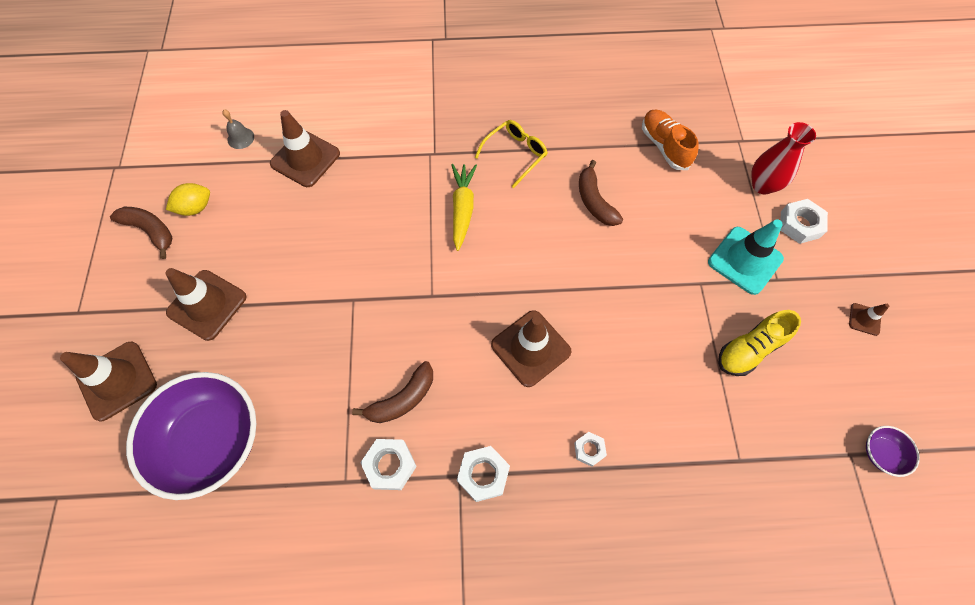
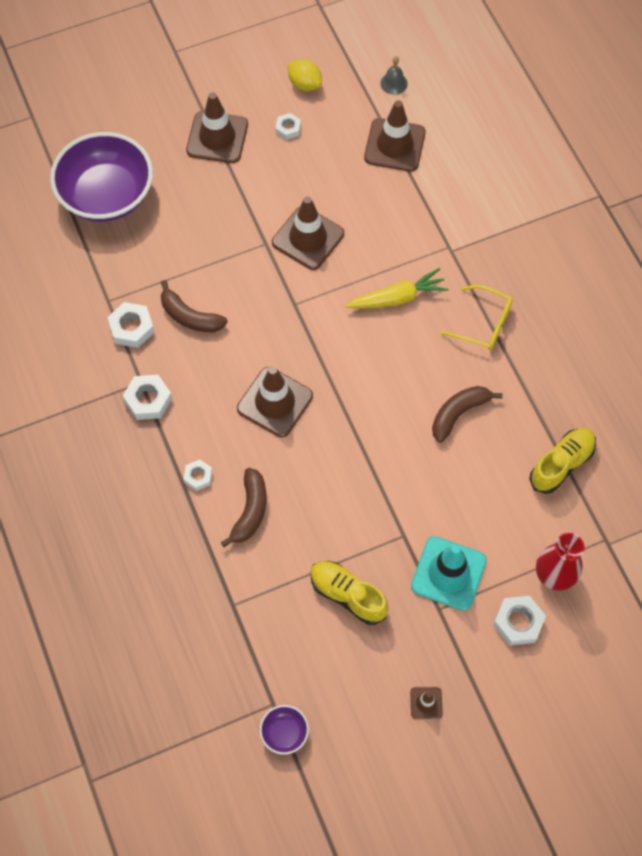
camera: 70 degrees right, 0 degrees up
brown traffic cone [60,342,157,421] -> brown traffic cone moved to [272,196,344,270]
brown banana [110,207,173,259] -> brown banana moved to [221,468,267,547]
orange shoe [642,110,699,170] -> yellow shoe [529,428,596,494]
none -> white nut [276,113,301,140]

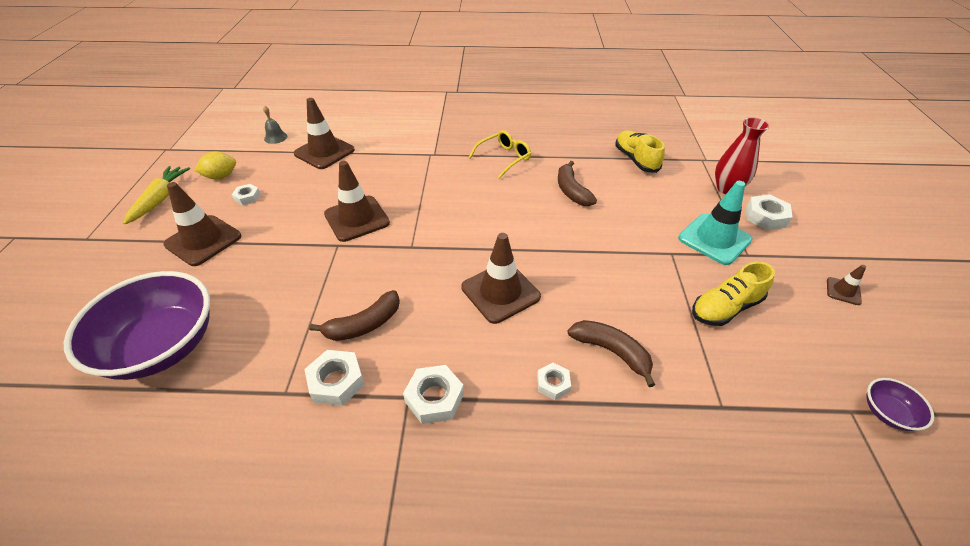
camera: 65 degrees left, 20 degrees down
yellow carrot [345,268,449,309] -> yellow carrot moved to [123,166,190,224]

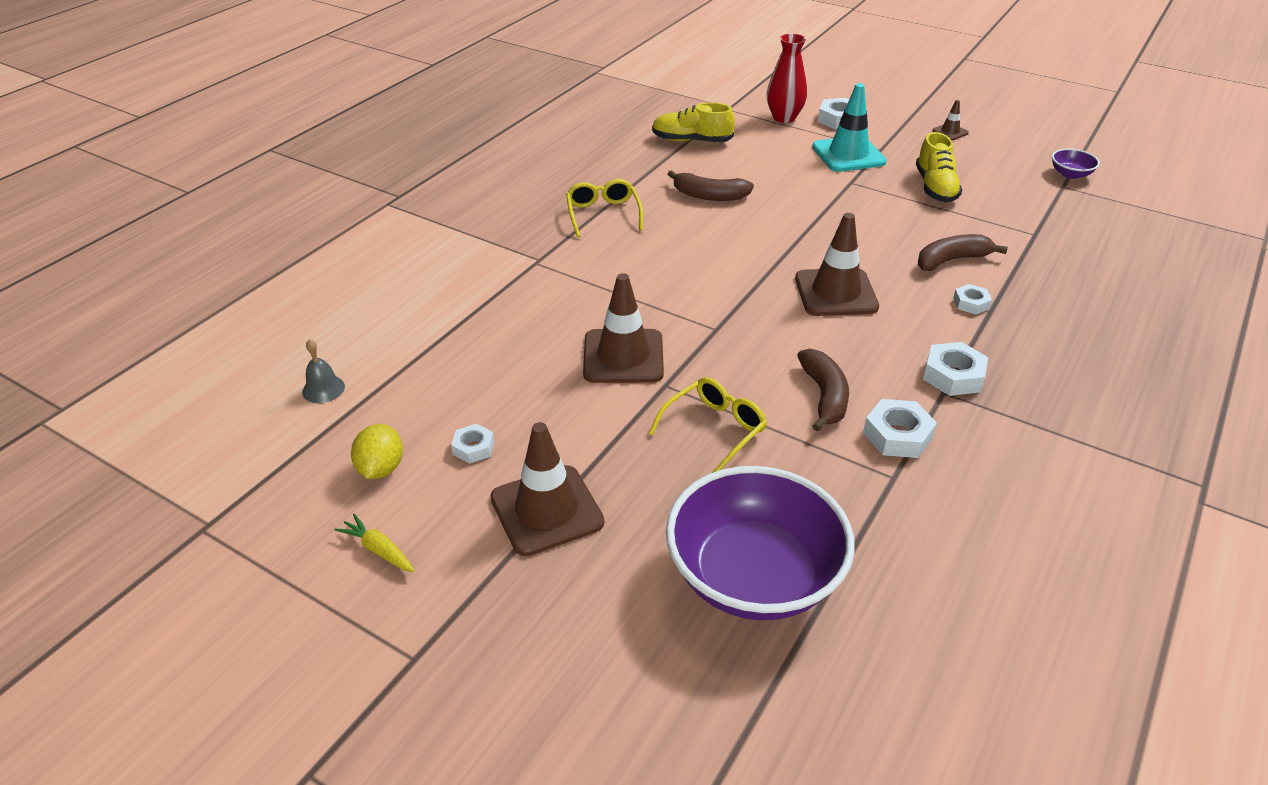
camera: 60 degrees left, 5 degrees down
yellow carrot [123,166,190,224] -> yellow carrot [334,514,414,572], size x0.59
brown traffic cone [294,98,355,169] -> none
none -> yellow glasses [649,377,767,473]

